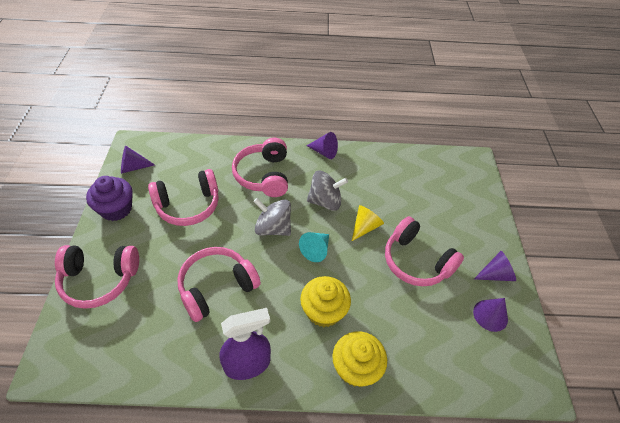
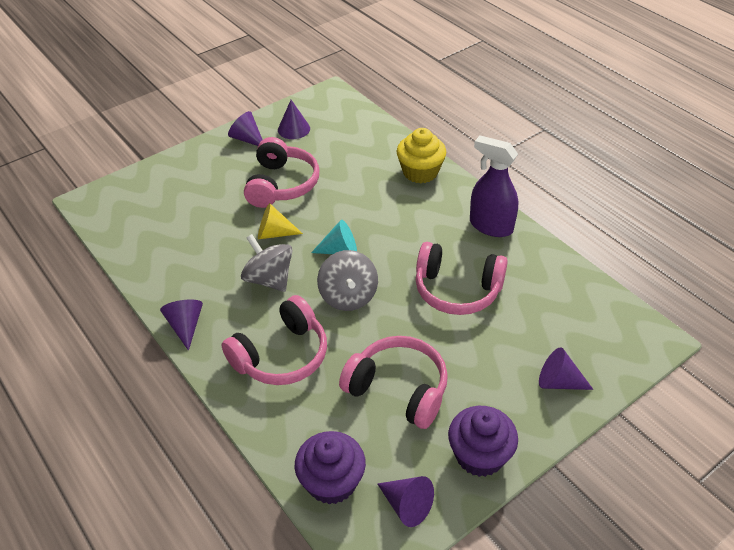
camera: 125 degrees left, 5 degrees down
pink headphones [55,245,139,309] -> purple cone [539,347,594,390]
yellow cupcake [300,276,351,327] -> none
none -> purple cupcake [295,431,366,505]

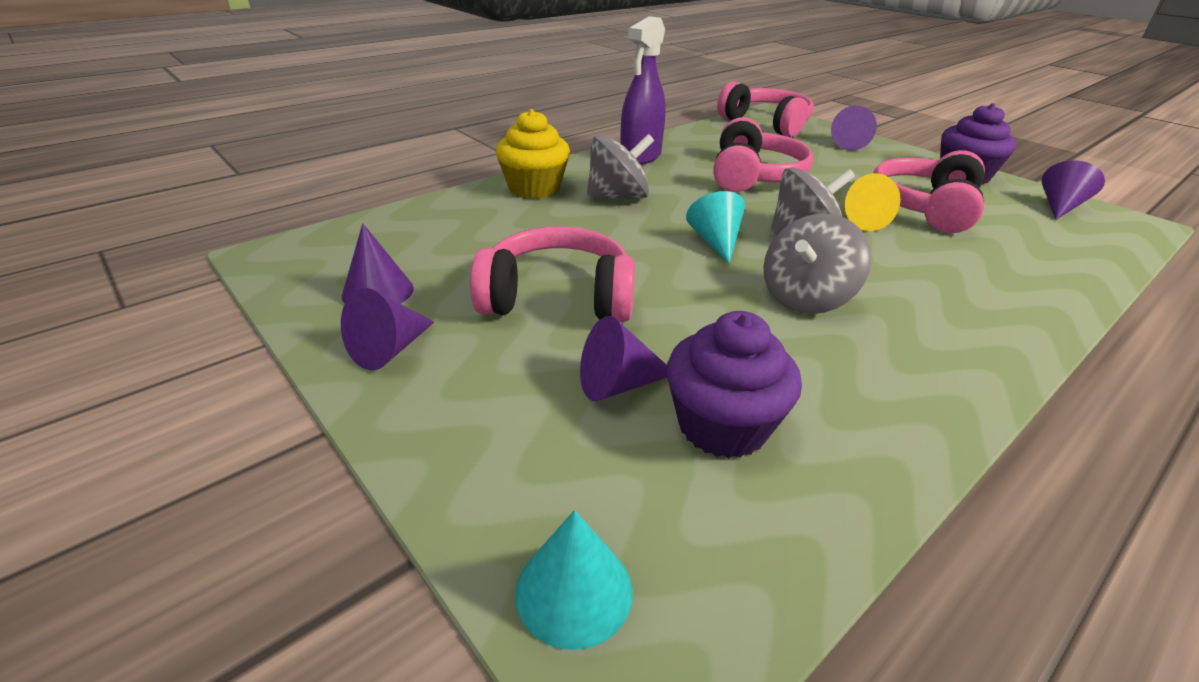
camera: 95 degrees left, 10 degrees down
purple cone [160,299,203,351] -> purple cone moved to [580,316,668,401]
pink headphones [222,295,327,385] -> pink headphones moved to [717,82,814,137]
yellow cone [258,203,303,239] -> yellow cone moved to [845,173,900,231]
purple cupcake [295,431,366,505] -> purple cupcake moved to [667,311,802,458]
none -> turquoise cone [515,510,633,650]
none -> grey spinning top [586,134,654,200]

